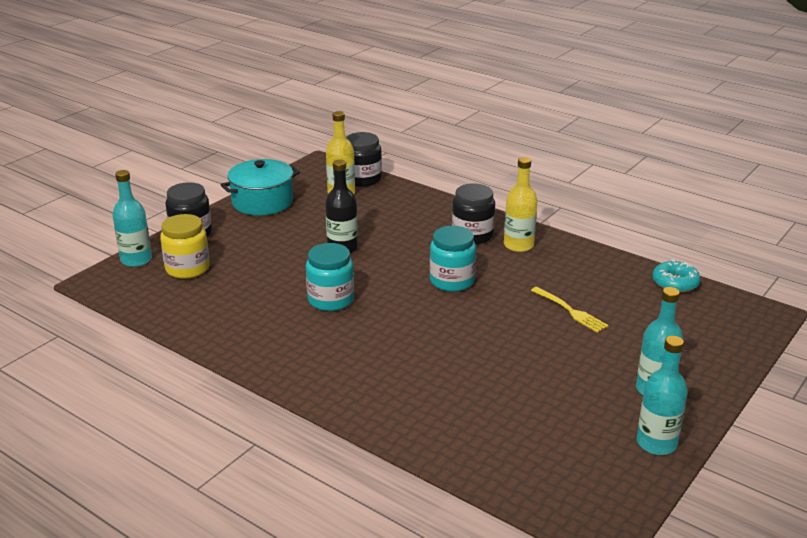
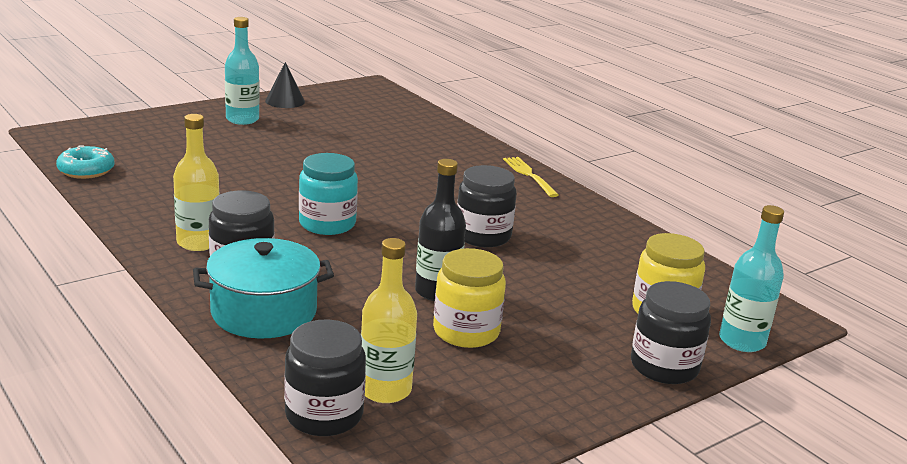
camera: 165 degrees left, 5 degrees down
turquoise pot [221,159,300,216] -> turquoise pot moved to [193,238,334,339]
turquoise jar [306,243,354,311] -> black jar [457,165,516,247]
yellow fork [531,287,608,333] -> yellow fork moved to [503,157,558,197]
turquoise bottle [637,336,688,455] -> black cone [265,62,305,108]
none -> yellow jar [433,248,506,348]

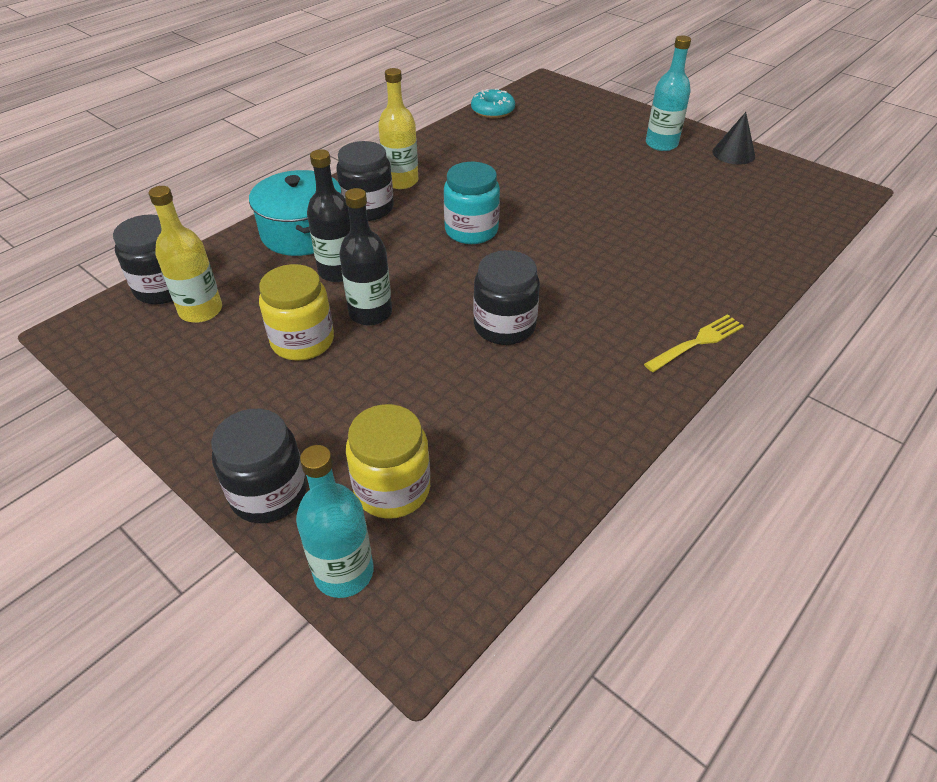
camera: 80 degrees right, 20 degrees up
none -> black bottle [307,149,350,282]

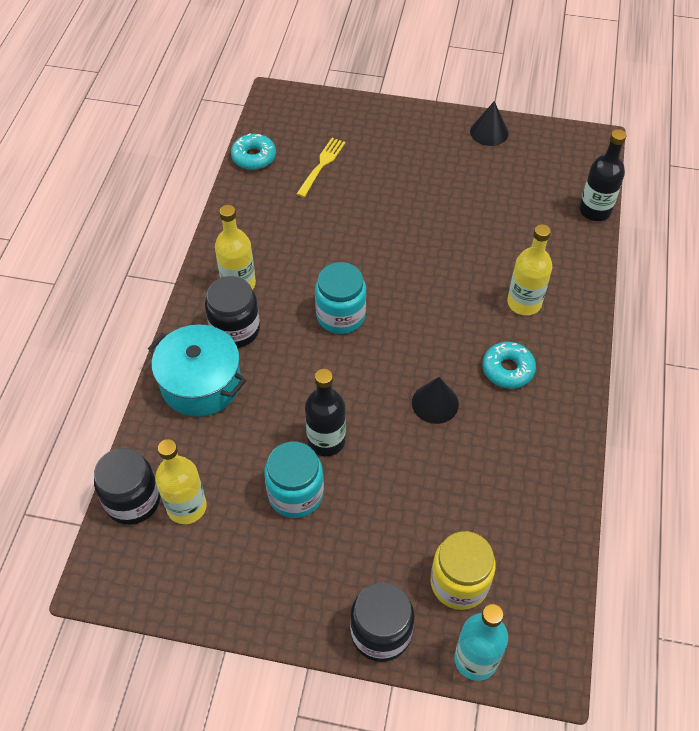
camera: 30 degrees left, 10 degrees up
yellow jar [259,264,334,361] -> turquoise jar [264,441,324,518]
black bottle [307,149,350,282] -> black bottle moved to [579,129,626,221]
black jar [474,250,540,345] -> black cone [412,377,459,424]
yellow fork [644,314,744,372] -> yellow fork moved to [297,138,345,197]
turquoise bottle [646,36,691,151] -> none
none -> turquoise donut [482,342,536,389]
none -> yellow bottle [507,224,552,315]

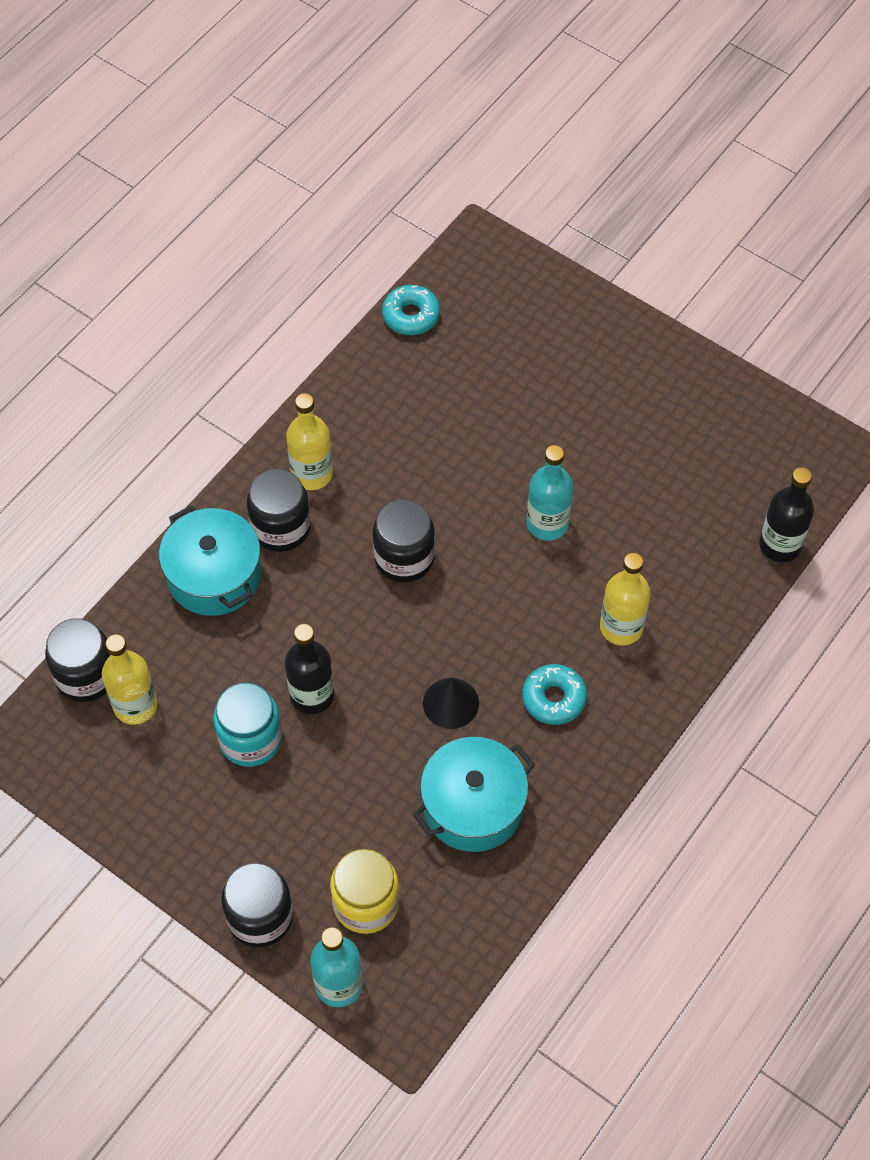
camera: 25 degrees right, 5 degrees up
yellow fork [297,138,345,197] -> none
turquoise jar [315,262,366,334] -> black jar [373,499,435,583]
black cone [470,101,508,146] -> none
none -> turquoise pot [412,737,535,852]
none -> turquoise bottle [527,445,573,541]

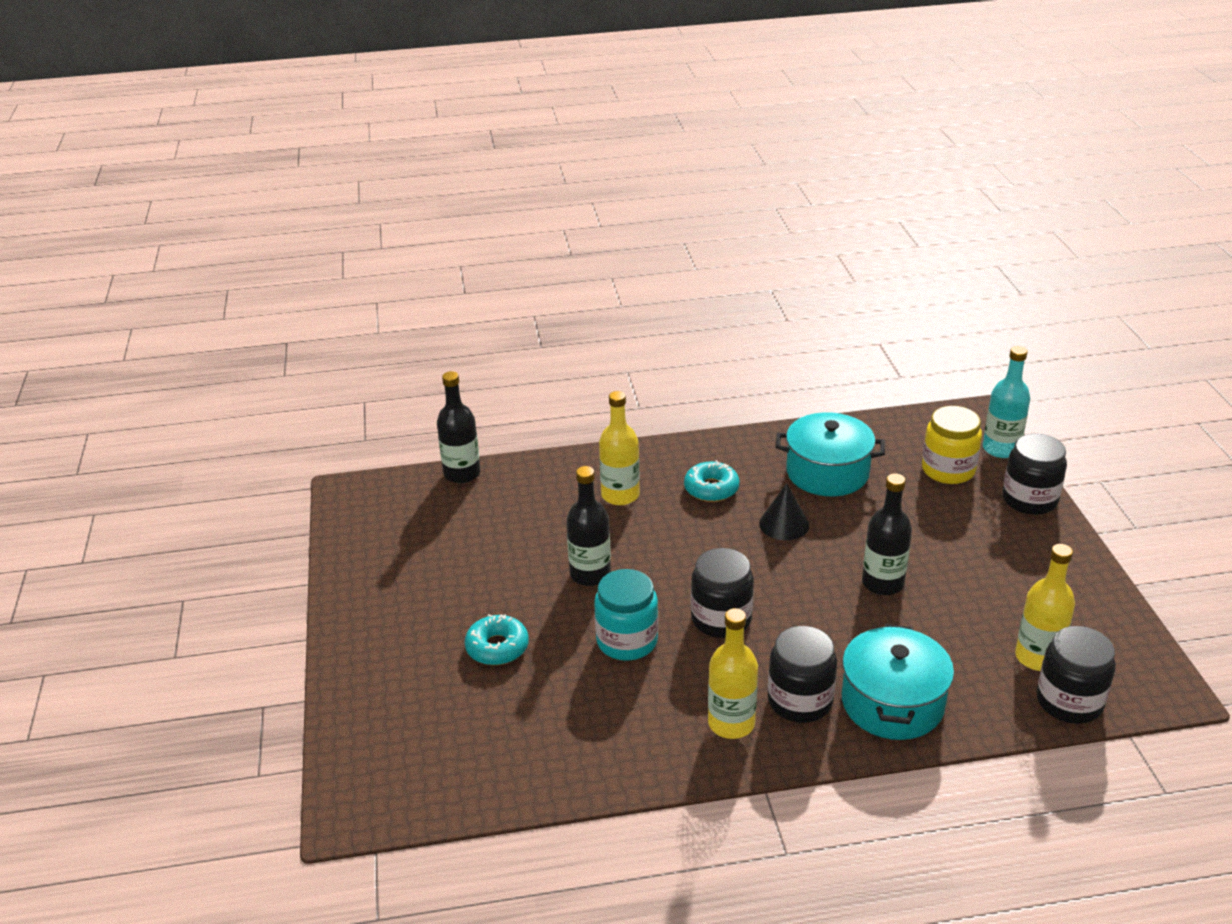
camera: 135 degrees left, 25 degrees down
turquoise jar [213,683,282,767] -> turquoise jar moved to [594,569,658,661]
turquoise donut [382,285,440,335] -> turquoise donut moved to [465,614,529,665]
turquoise bottle [527,445,573,541] -> black bottle [566,466,611,586]

